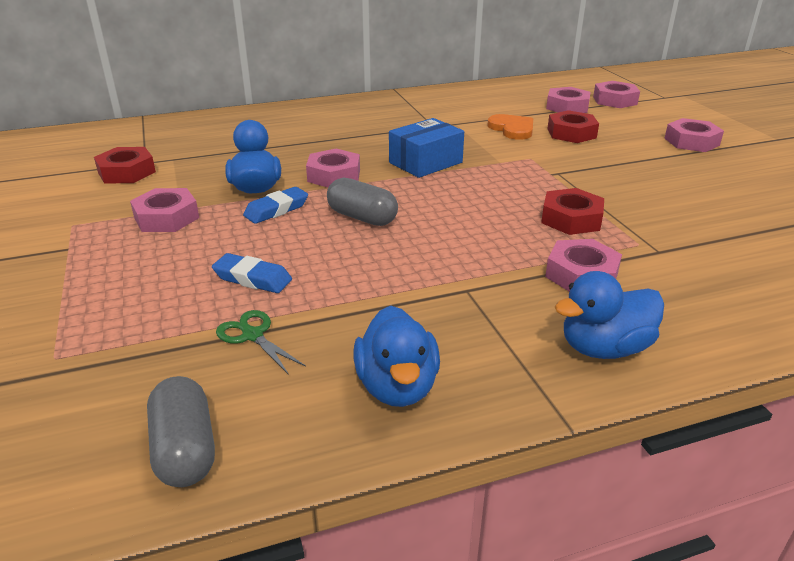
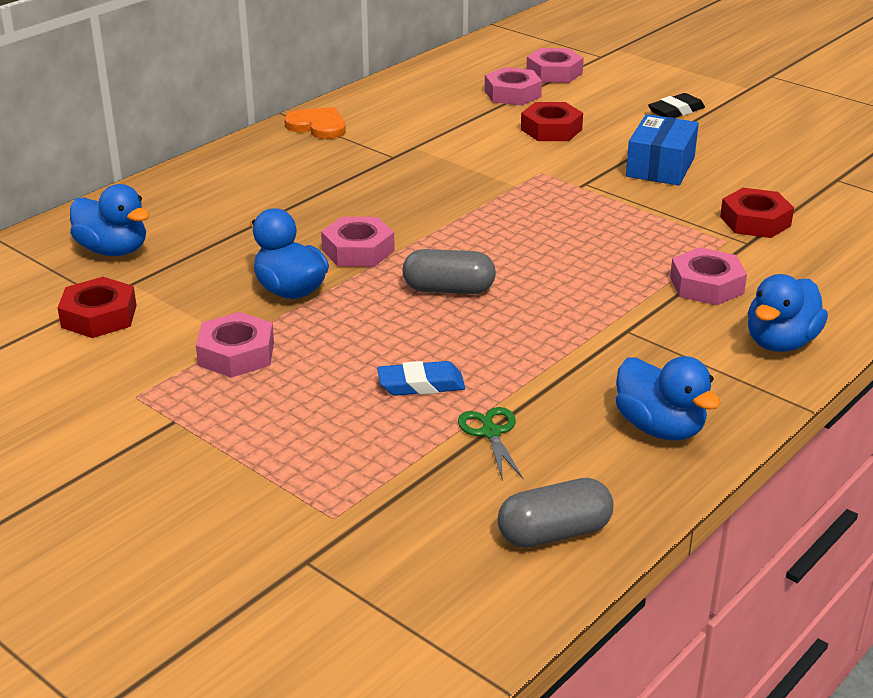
camera: 30 degrees left, 0 degrees up
grey capsule [147,376,215,487] -> grey capsule turned 60 degrees counterclockwise [498,478,613,548]
green scissors [216,310,306,375] -> green scissors turned 60 degrees clockwise [458,407,523,481]
blue eraser [243,187,308,224] -> none
blue box [389,118,464,178] -> blue box moved to [626,114,699,186]
orange heart [488,114,533,140] -> orange heart moved to [284,107,346,139]
red nut [541,188,604,235] -> red nut moved to [720,188,794,238]
pink nut [664,118,724,152] -> black eraser [648,93,705,118]
none -> blue duck [70,184,150,256]

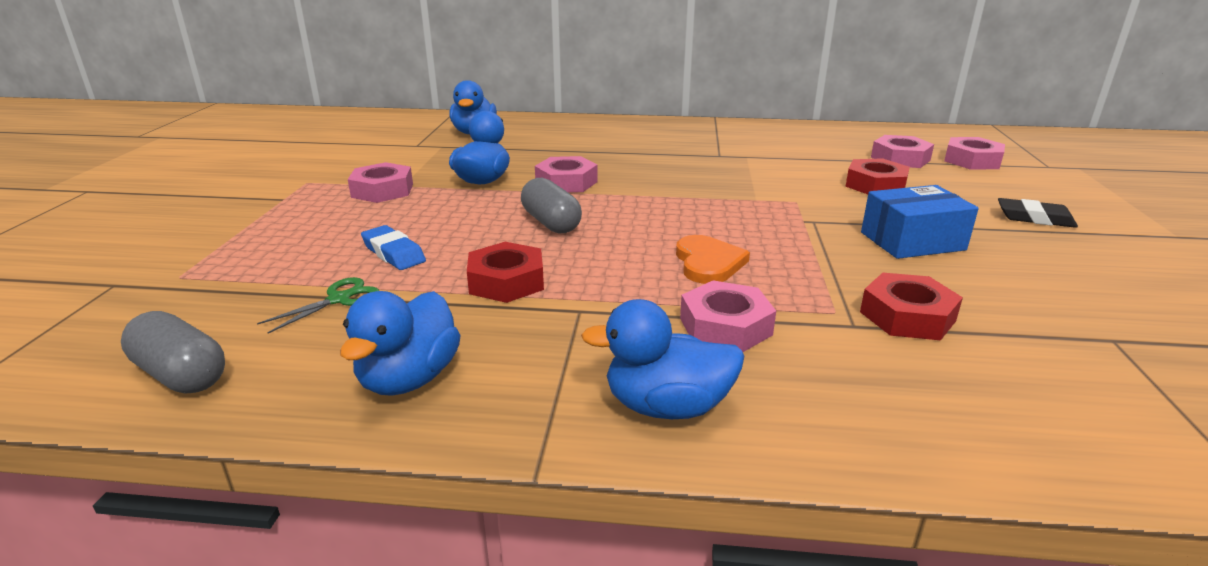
camera: 55 degrees right, 5 degrees down
red nut [58,277,137,338] -> red nut moved to [467,242,544,303]
orange heart [284,107,346,139] -> orange heart moved to [676,235,750,284]

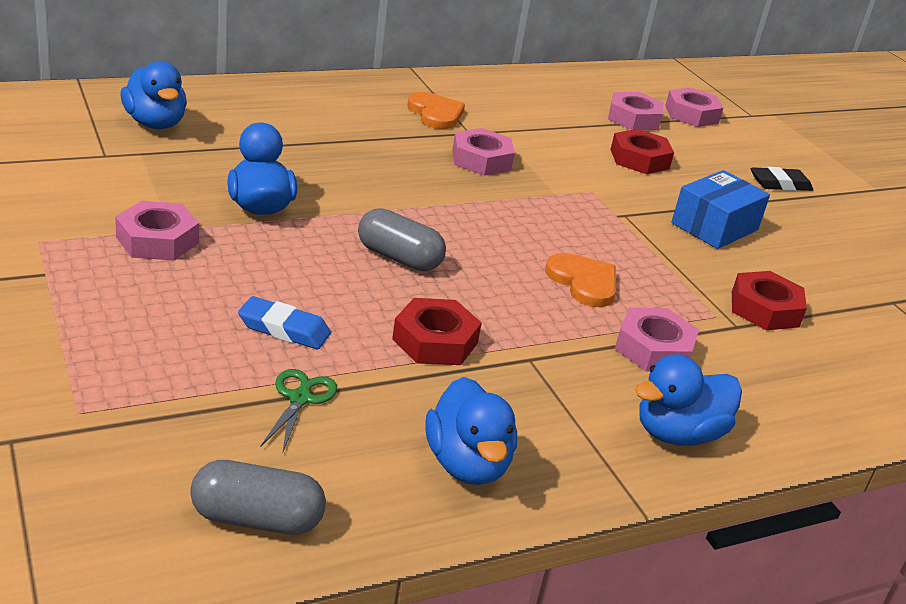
camera: 35 degrees left, 5 degrees up
pink nut [535,156,598,193] -> pink nut moved to [452,128,515,176]
none -> orange heart [407,92,465,129]

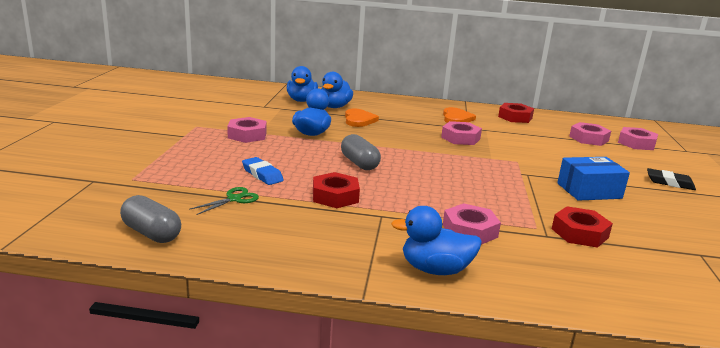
camera: 35 degrees right, 10 degrees down
blue duck [425,377,517,485] -> blue duck moved to [322,72,353,108]
orange heart [545,253,616,307] -> orange heart moved to [345,109,379,127]
red nut [610,129,674,174] -> red nut moved to [498,103,534,123]

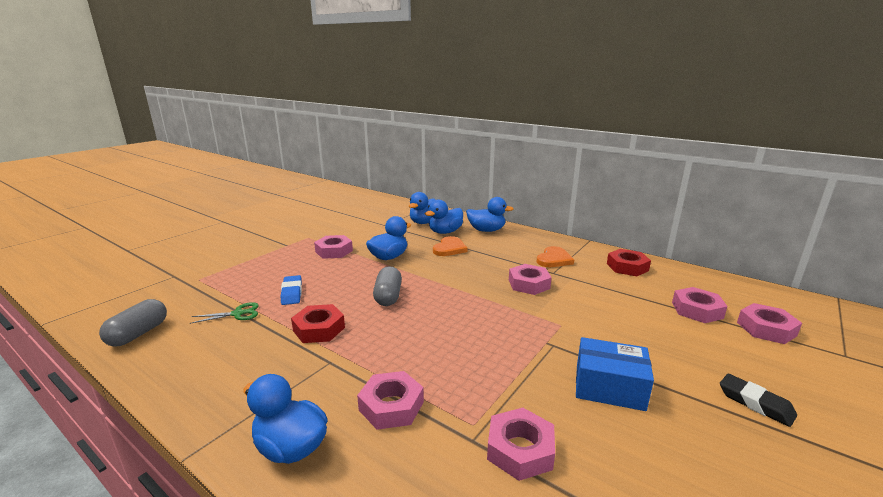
camera: 30 degrees right, 0 degrees up
grey capsule [120,195,181,243] -> grey capsule turned 45 degrees clockwise [99,299,167,347]
red nut [552,206,613,248] -> pink nut [487,408,555,481]
none -> blue duck [466,197,514,232]

